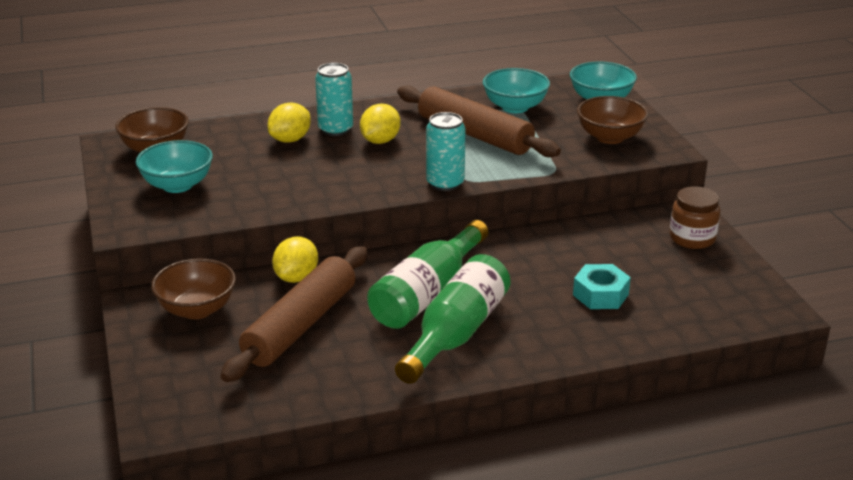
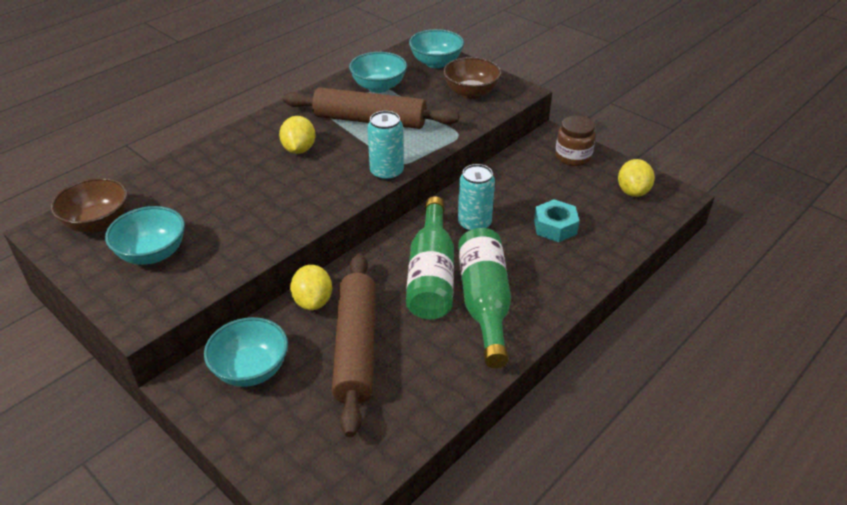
camera: 30 degrees left, 10 degrees up
brown bowl [151,259,236,319] -> turquoise bowl [204,317,288,387]
yellow lemon [267,103,311,143] -> yellow lemon moved to [618,159,655,197]
turquoise can [315,63,353,136] -> turquoise can moved to [458,164,495,231]

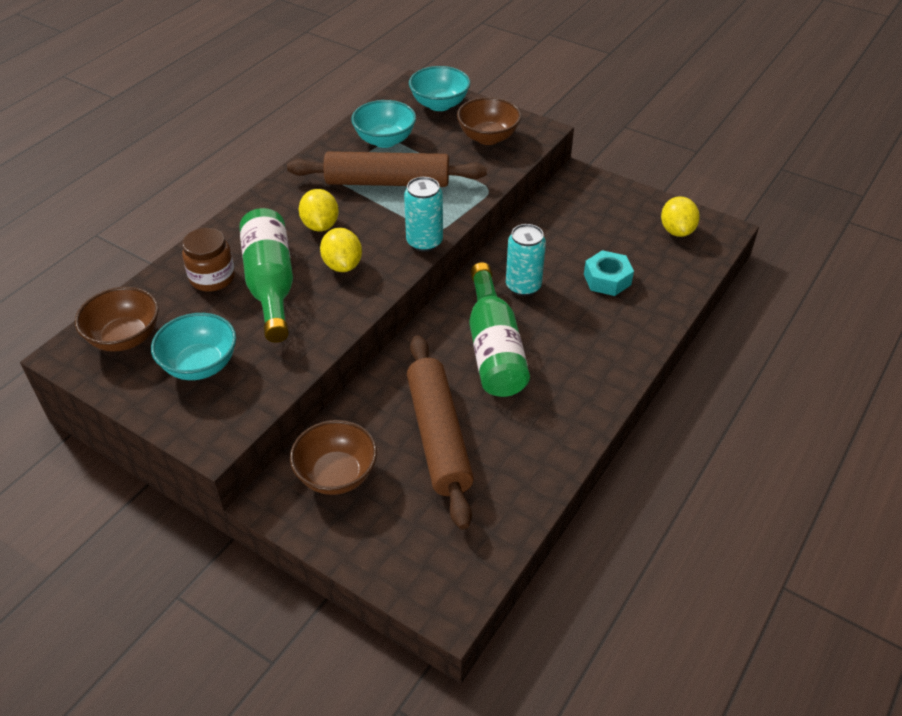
camera: 10 degrees left, 5 degrees up
turquoise bowl [204,317,288,387] -> brown bowl [290,420,377,495]
yellow lemon [290,265,332,310] -> yellow lemon moved to [320,228,362,272]
green bottle [458,228,511,368] -> green bottle moved to [240,208,293,343]
brown jar [555,116,596,166] -> brown jar moved to [182,228,235,292]

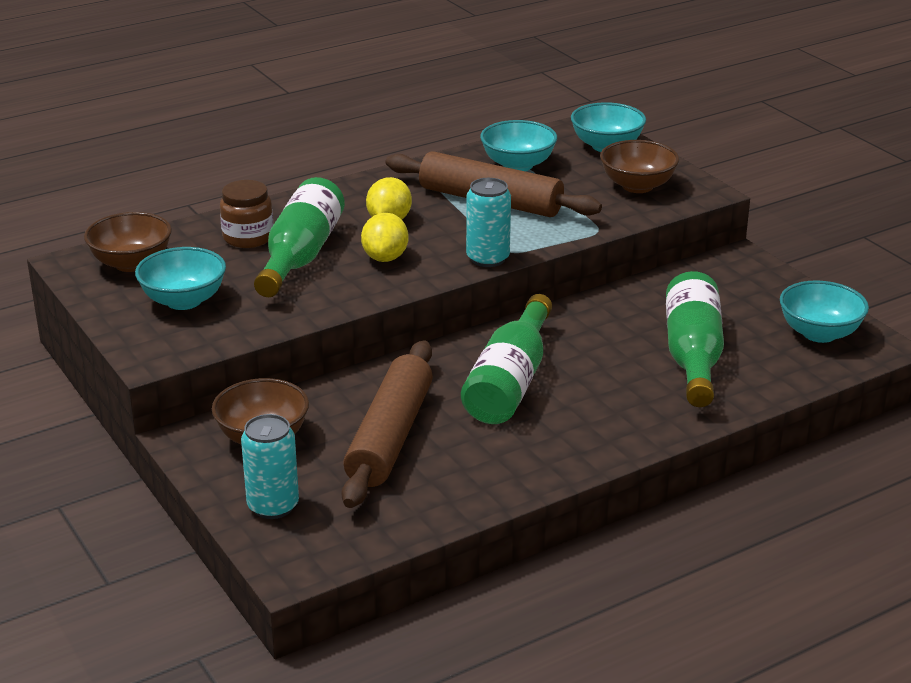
camera: 25 degrees right, 15 degrees down
turquoise can [506,224,546,296] -> turquoise can moved to [241,414,299,519]
turquoise nut [584,250,634,296] -> green bottle [666,271,724,407]
yellow lemon [661,196,700,237] -> turquoise bowl [780,281,869,343]

